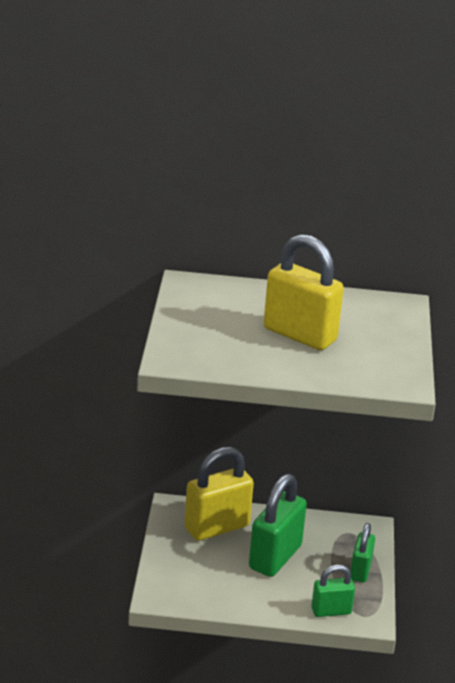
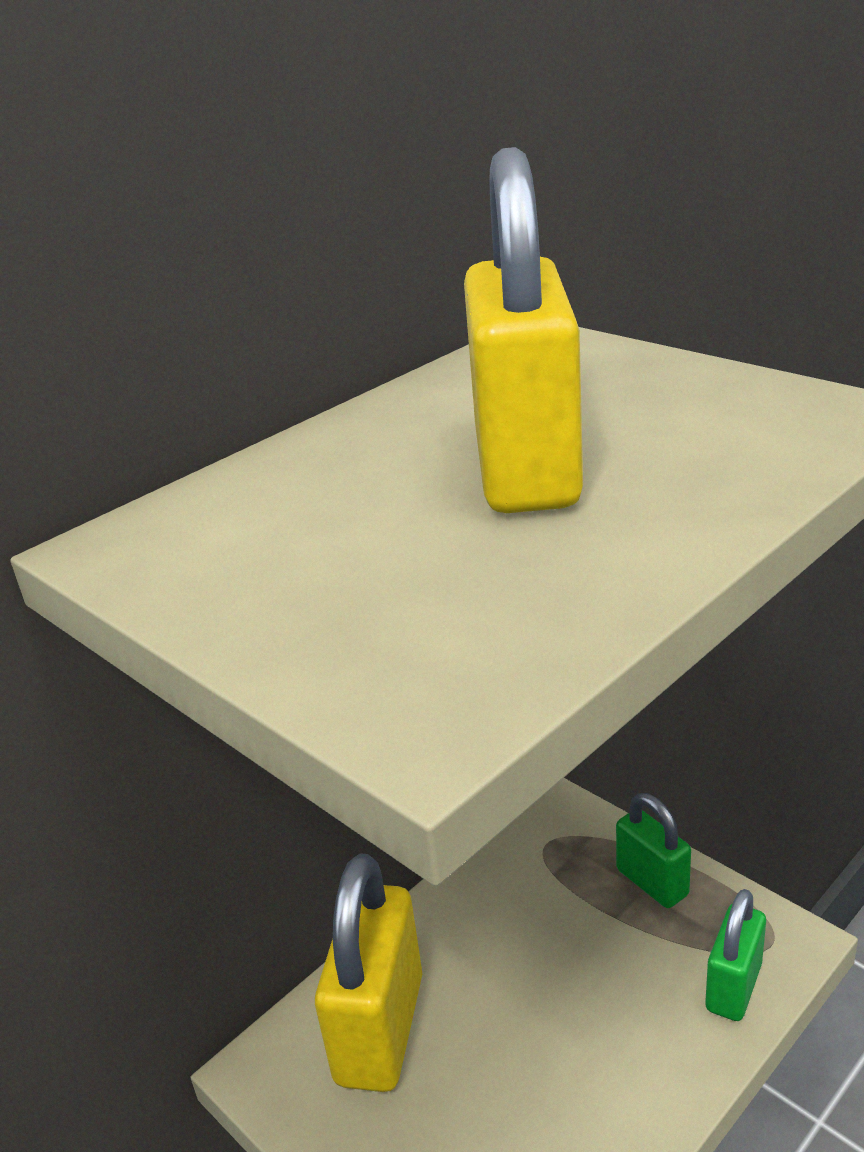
camera: 45 degrees left, 0 degrees up
green padlock [249,474,307,577] -> none
yellow padlock [264,234,344,350] -> yellow padlock turned 75 degrees counterclockwise [464,147,583,513]

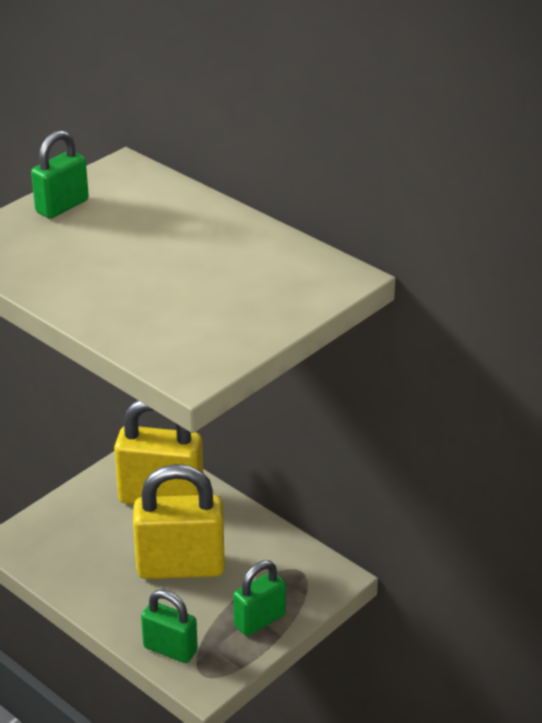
camera: 85 degrees right, 5 degrees up
yellow padlock [464,147,583,513] -> yellow padlock moved to [133,464,225,579]
none -> green padlock [31,130,89,219]

